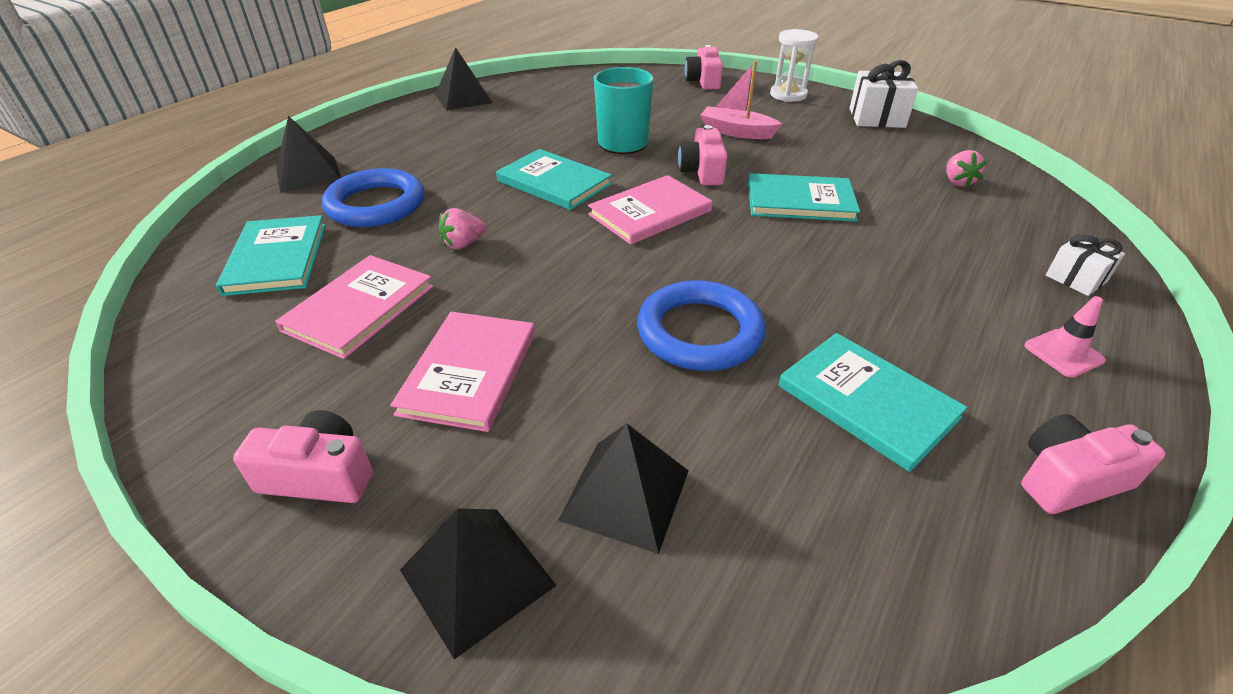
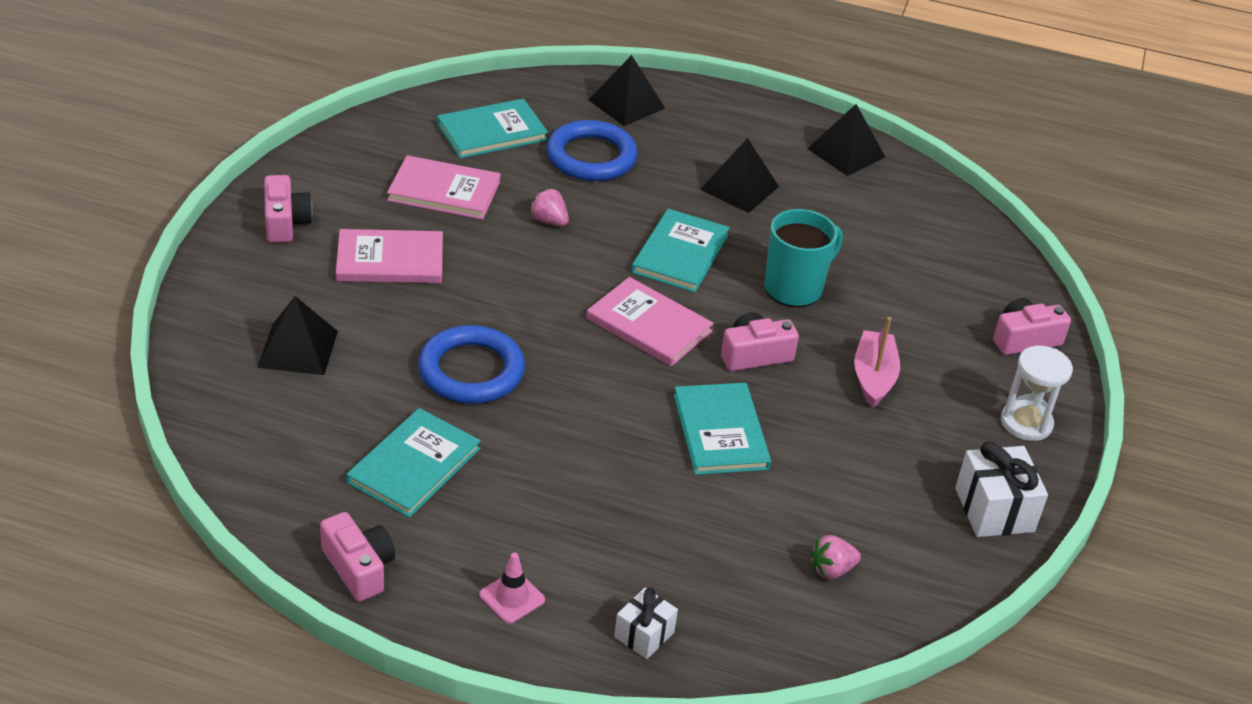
camera: 70 degrees right, 0 degrees up
black pyramid [400,508,557,659] -> black pyramid moved to [700,138,779,213]

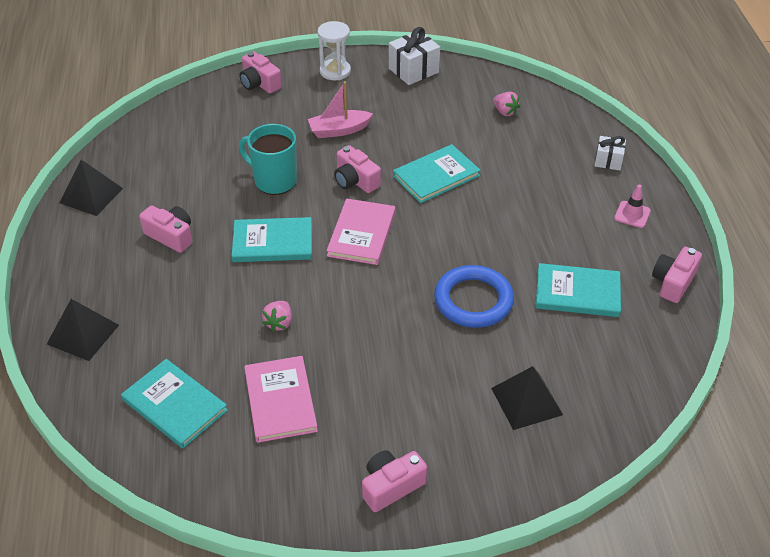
camera: 110 degrees left, 5 degrees up
pink book [336,229,443,283] -> none
blue ring [546,120,638,181] -> none
black pyramid [700,138,779,213] -> pink camera [139,205,192,253]

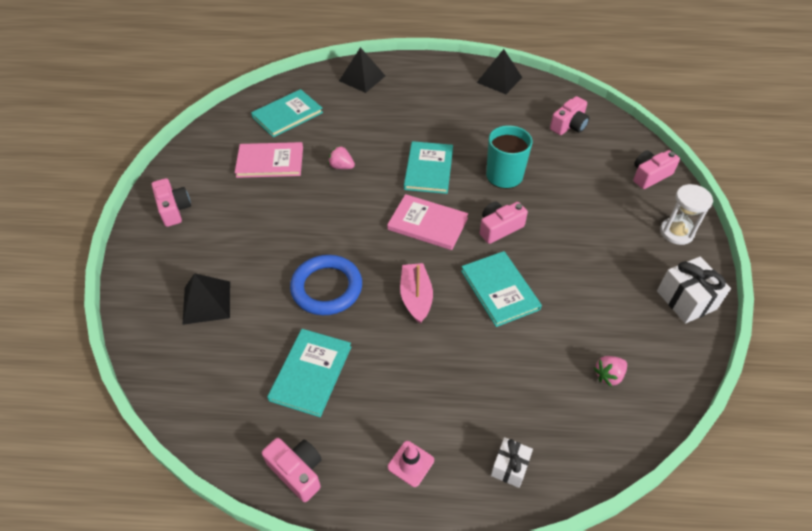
camera: 100 degrees right, 5 degrees up
pink camera [139,205,192,253] -> pink camera moved to [550,96,590,135]
pink boat [308,81,373,138] -> pink boat moved to [400,263,433,324]

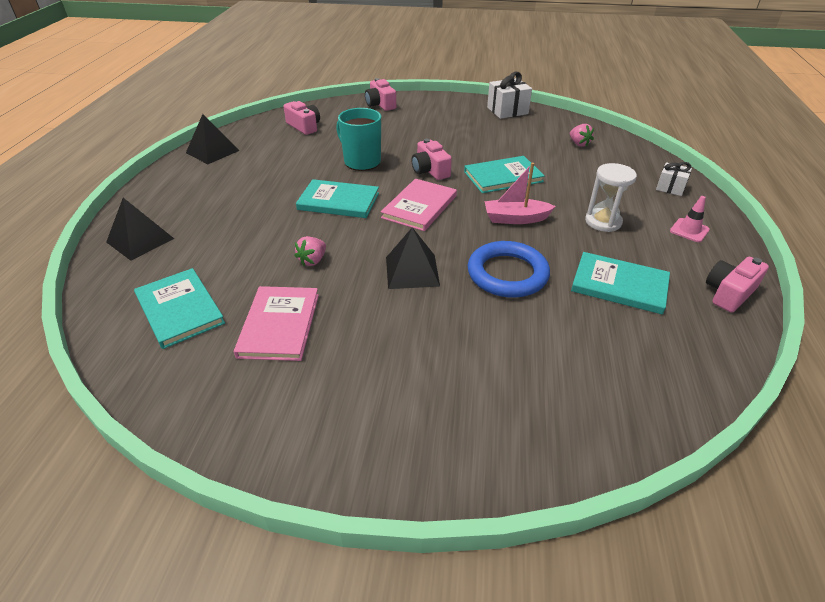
camera: 85 degrees left, 10 degrees down
pink camera [152,178,191,227] -> none
black pyramid [183,273,230,325] -> black pyramid moved to [386,227,440,289]
white hourglass [660,184,713,245] -> white hourglass moved to [585,163,637,232]

